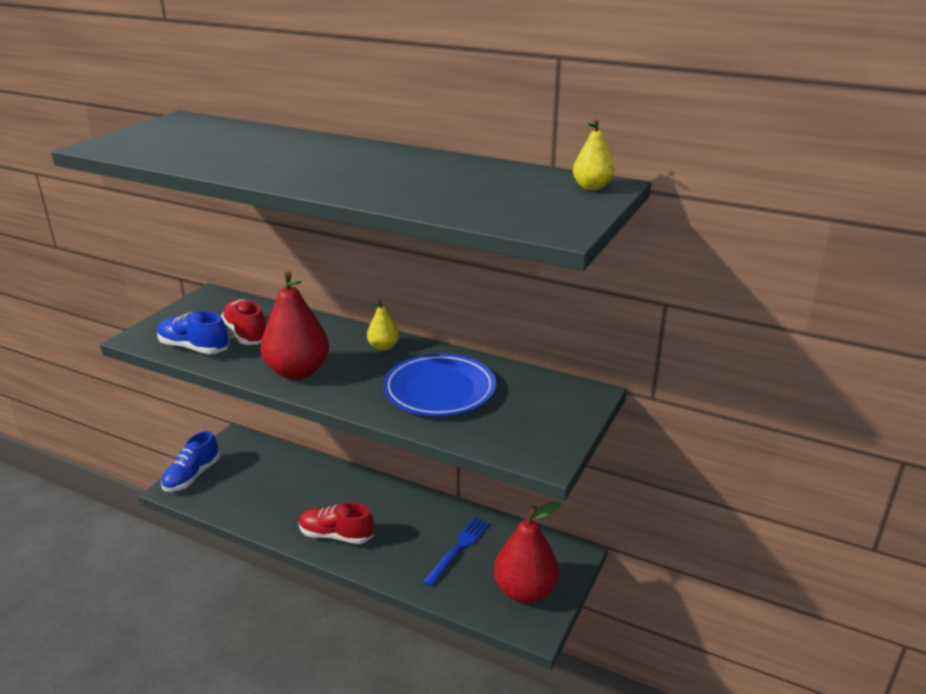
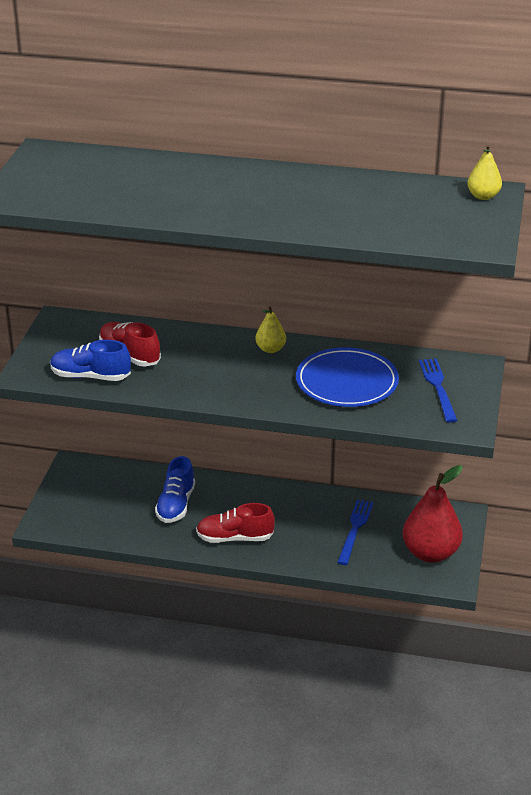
camera: 15 degrees left, 5 degrees up
blue shoe [161,431,220,492] -> blue shoe moved to [155,456,195,523]
red pear [261,271,329,380] -> none
none -> blue fork [419,358,457,422]

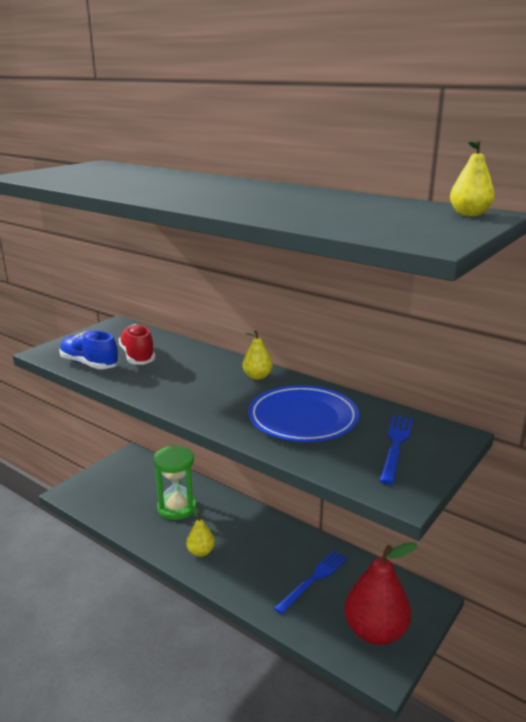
camera: 25 degrees right, 10 degrees down
blue shoe [155,456,195,523] -> green hourglass [153,445,197,520]
red shoe [196,503,275,543] -> yellow pear [186,506,215,557]

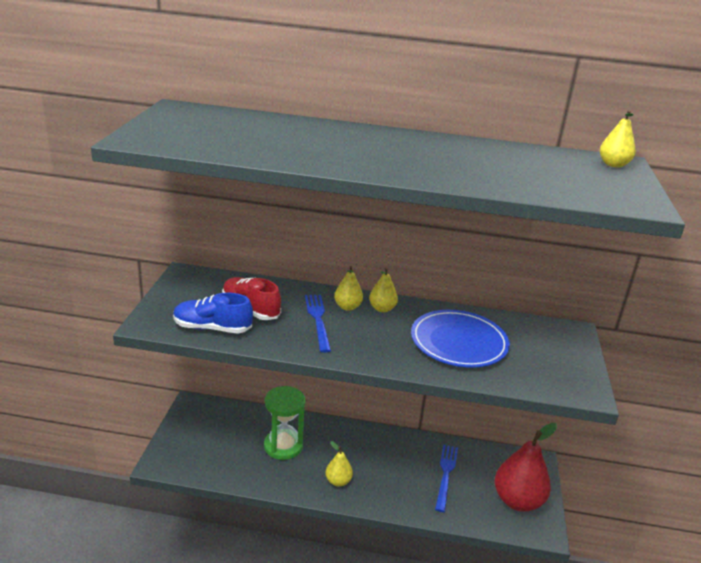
camera: 30 degrees left, 5 degrees up
blue fork [379,415,413,485] -> blue fork moved to [305,295,331,353]
none -> yellow pear [334,266,363,311]

